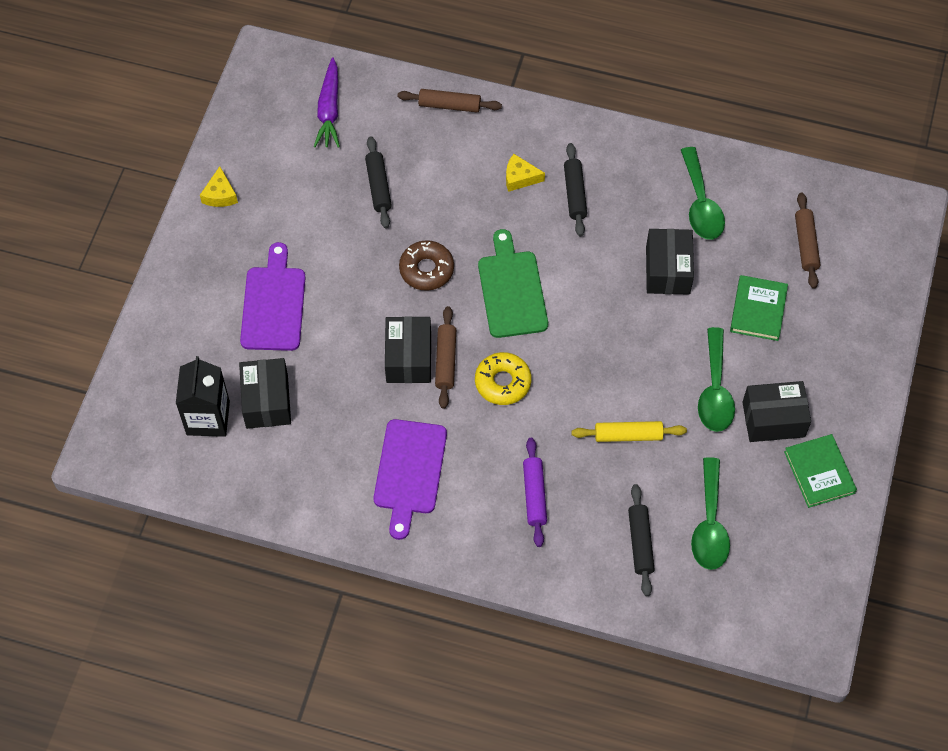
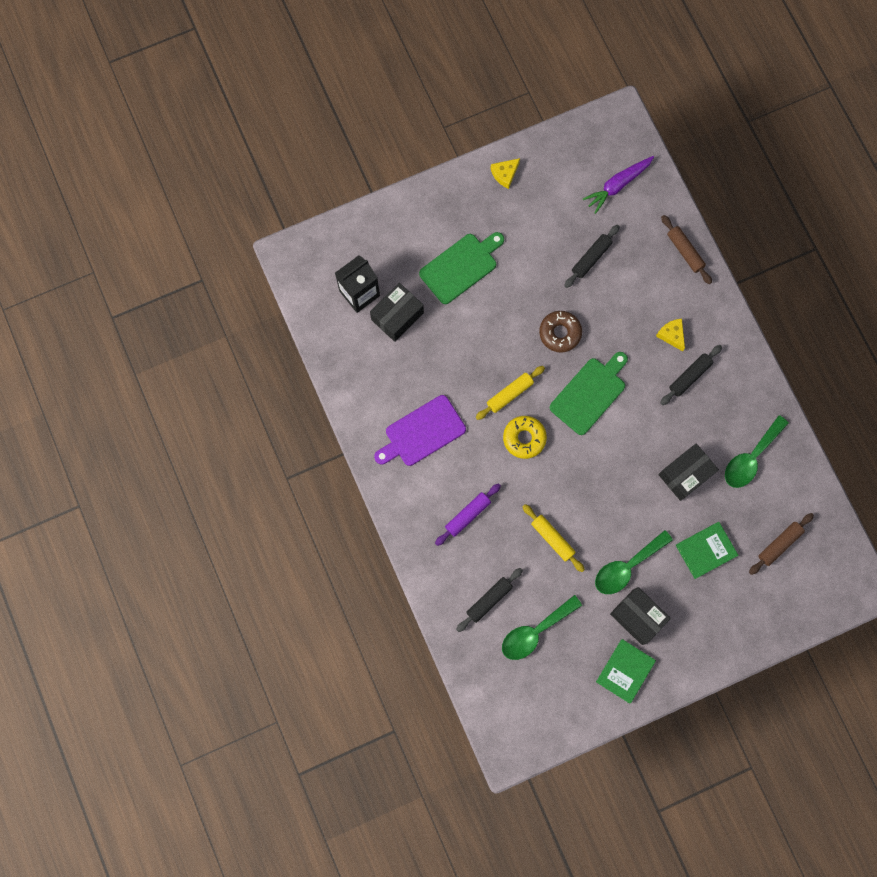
camera: 50 degrees right, 15 degrees up
purple cutting board [240,242,306,351] -> green cutting board [419,232,504,304]
black box [385,316,431,383] -> none
brown rolling pin [435,306,456,409] -> yellow rolling pin [476,366,545,420]

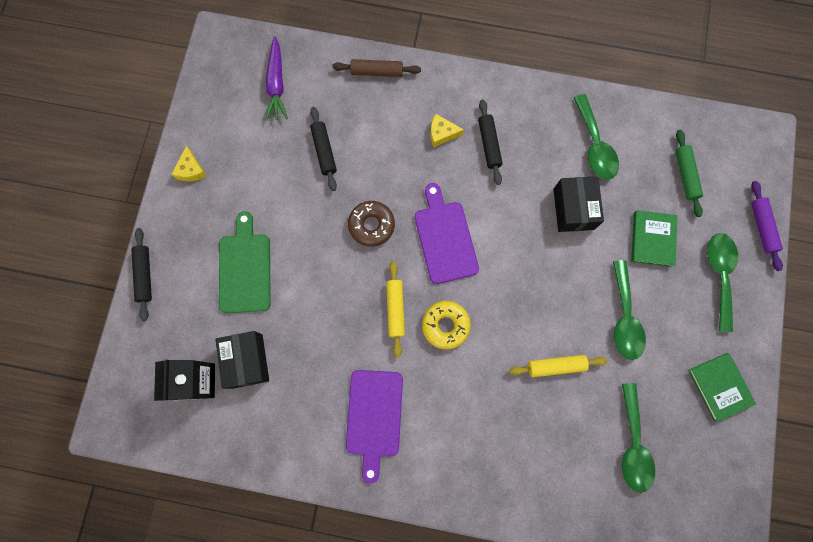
camera: 55 degrees left, 0 degrees up
purple rolling pin [435,483,501,546] -> purple rolling pin moved to [751,181,783,271]
black rolling pin [456,568,523,632] -> black rolling pin moved to [131,228,152,321]
green cutting board [550,352,628,435] -> purple cutting board [415,183,479,284]
black box [610,587,671,645] -> none
brown rolling pin [749,513,814,575] -> green rolling pin [676,130,703,217]
none -> green spoon [707,233,738,332]

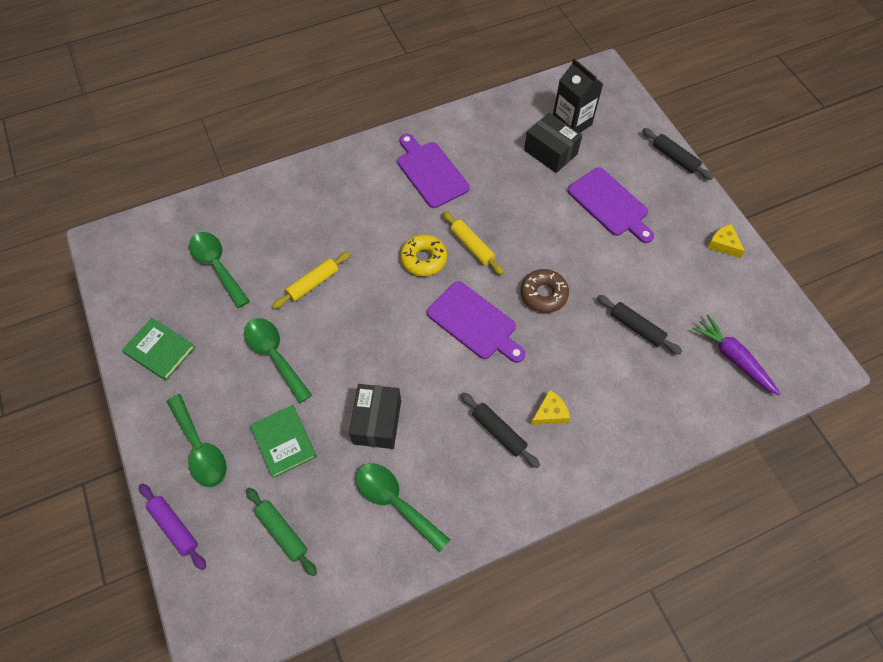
camera: 145 degrees right, 15 degrees down
green cutting board [219,211,271,313] -> purple cutting board [568,168,654,243]
brown rolling pin [332,59,421,77] -> none
black box [553,176,604,232] -> black box turned 45 degrees clockwise [349,384,401,449]

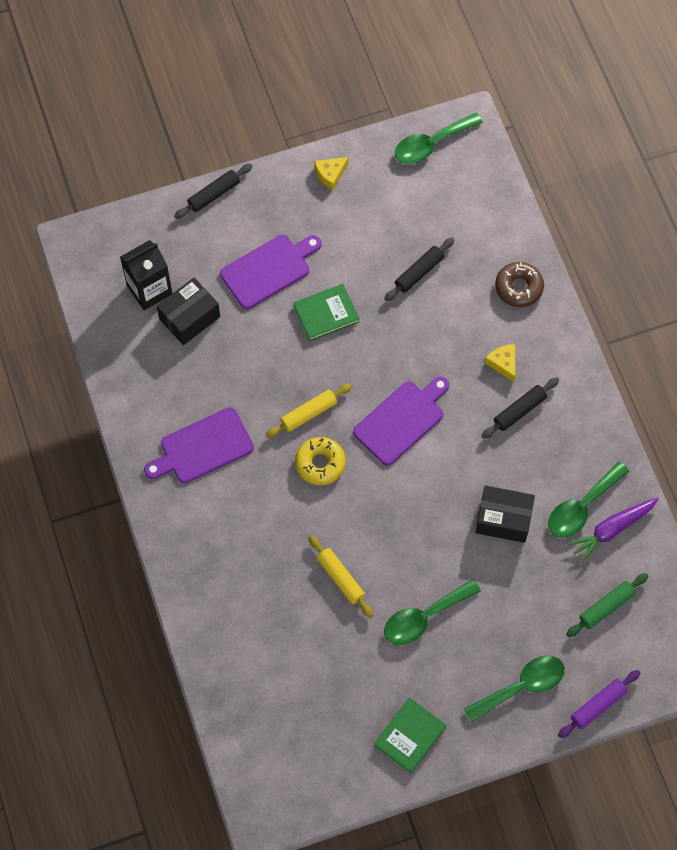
camera: 85 degrees left, 5 degrees up
green spoon [189,232,250,308] -> green spoon moved to [395,113,483,164]
green book [250,405,317,478] -> green book moved to [293,284,360,341]
brown donut [521,269,569,313] -> brown donut moved to [495,262,544,307]
purple carrot [692,315,781,396] -> purple carrot moved to [567,498,658,563]

